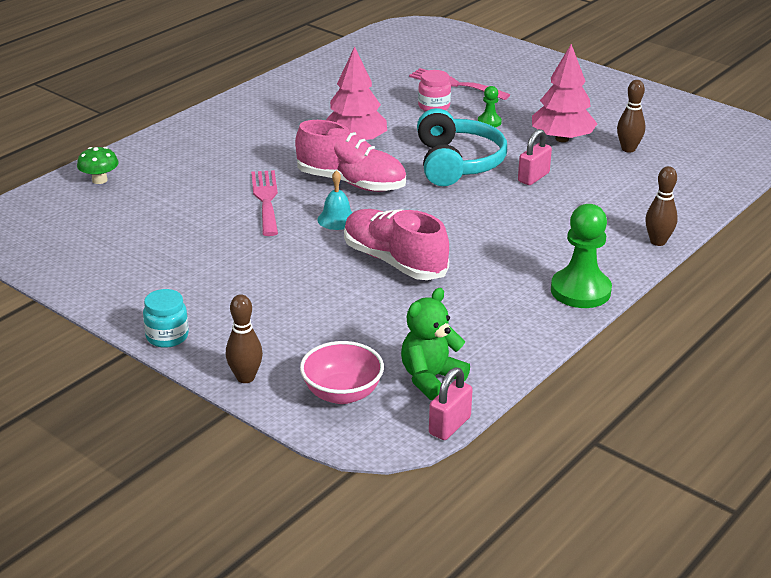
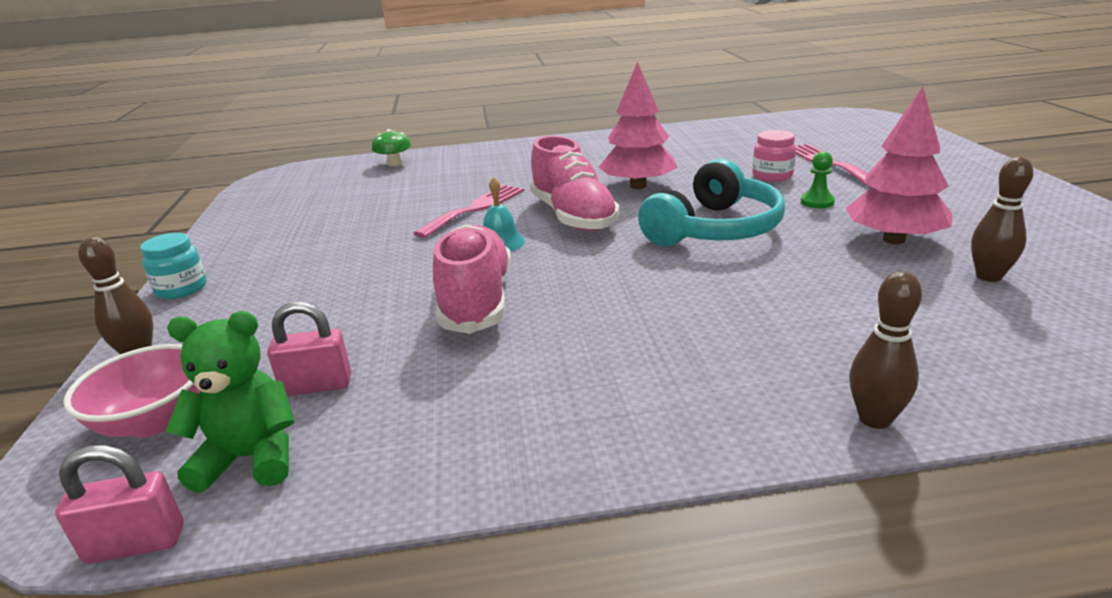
camera: 45 degrees right, 5 degrees down
pink padlock [518,129,552,185] -> pink padlock moved to [267,302,351,396]
green pawn [551,204,612,308] -> none

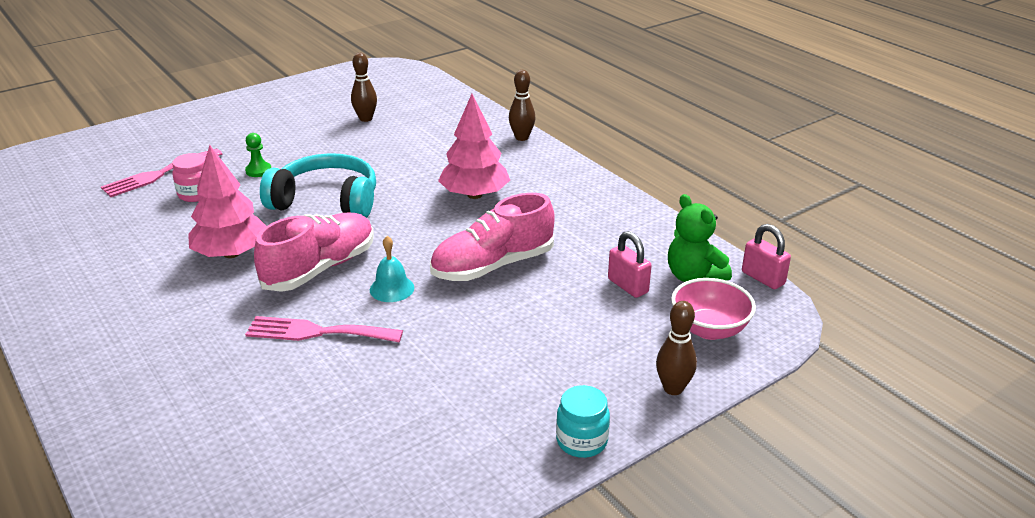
camera: 120 degrees left, 5 degrees up
green mushroom [372,129,411,166] -> none
pink tree [845,86,952,244] -> pink tree moved to [438,94,510,199]

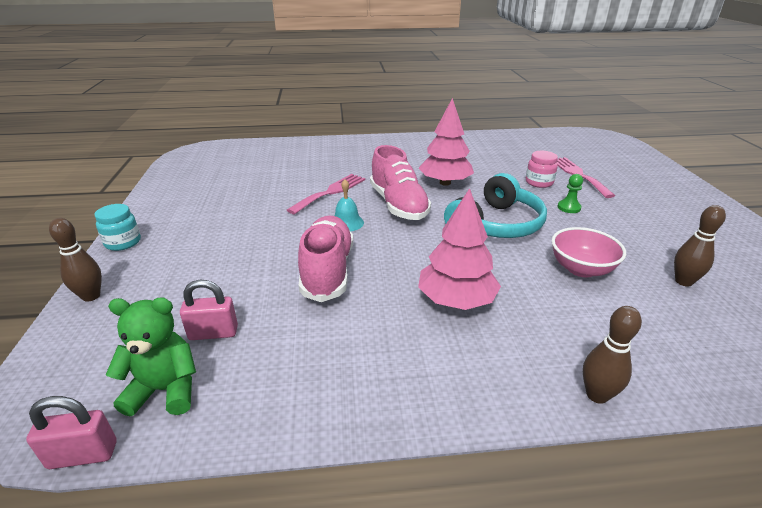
camera: 120 degrees right, 0 degrees up
pink bowl [671,278,756,340] -> pink bowl moved to [552,227,626,277]

